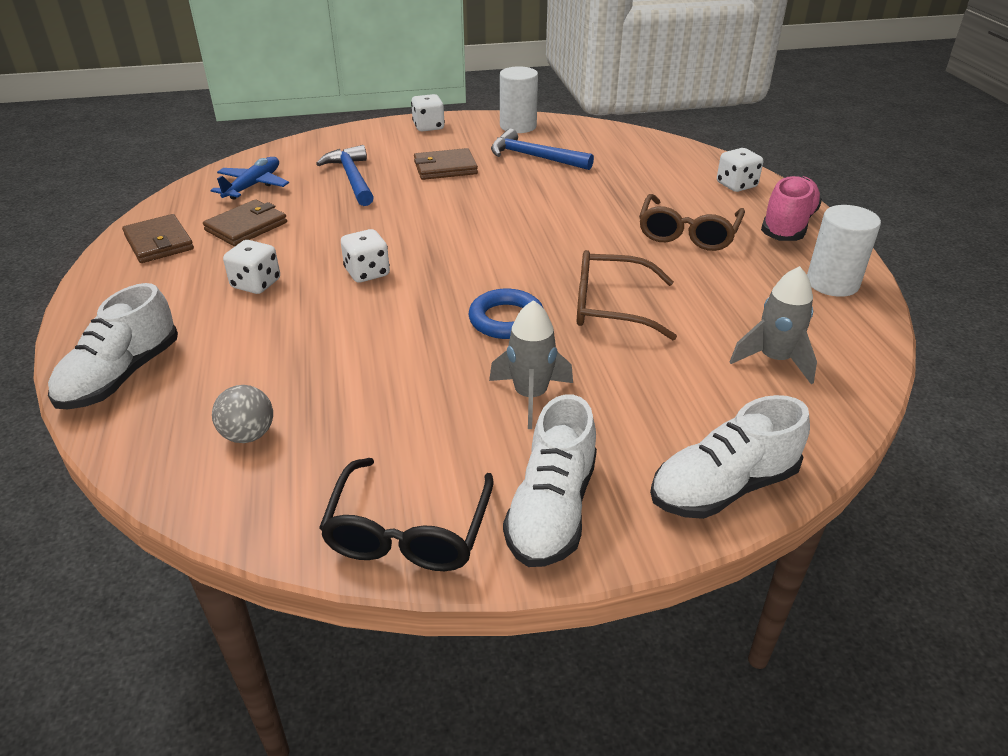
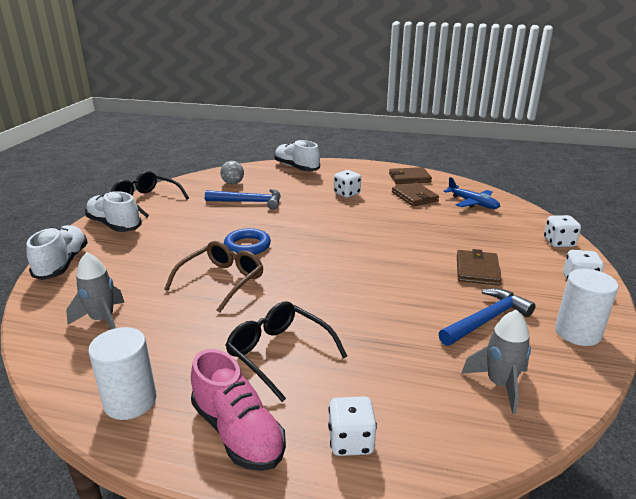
camera: 115 degrees right, 10 degrees down
blue hammer [316,145,374,206] -> blue hammer moved to [205,189,281,209]
white dice [341,229,390,282] -> white dice moved to [544,215,581,247]
grey rocket [489,300,573,429] -> grey rocket moved to [461,310,531,414]
brown glasses [639,194,745,251] -> black glasses [225,301,347,402]

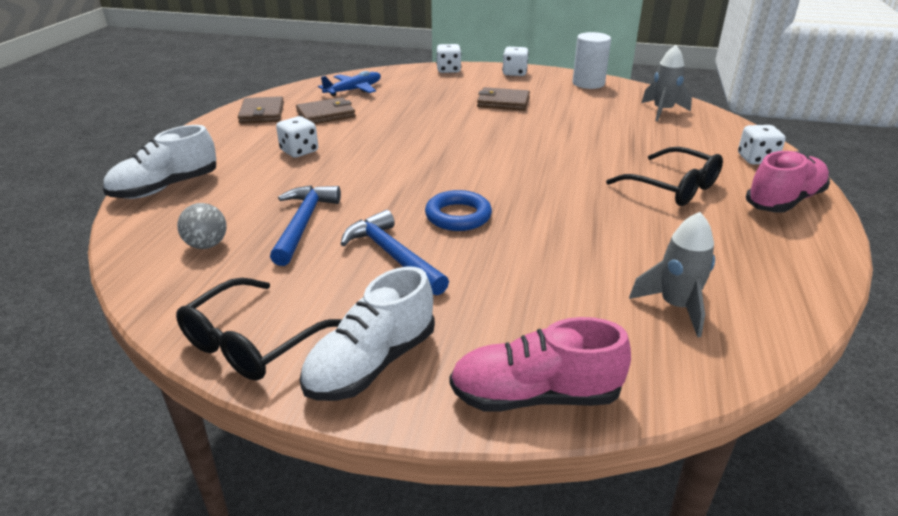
camera: 90 degrees left, 5 degrees up
white shoe [26,225,88,280] -> pink shoe [450,317,631,412]
white cylinder [88,327,157,420] -> none
brown glasses [164,241,263,313] -> none
black glasses [225,301,347,402] -> black glasses turned 90 degrees counterclockwise [606,147,723,206]
blue hammer [438,288,536,346] -> blue hammer moved to [341,210,449,296]

